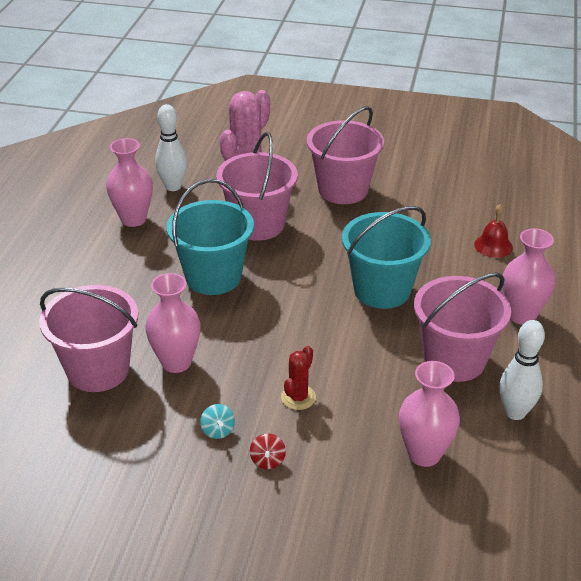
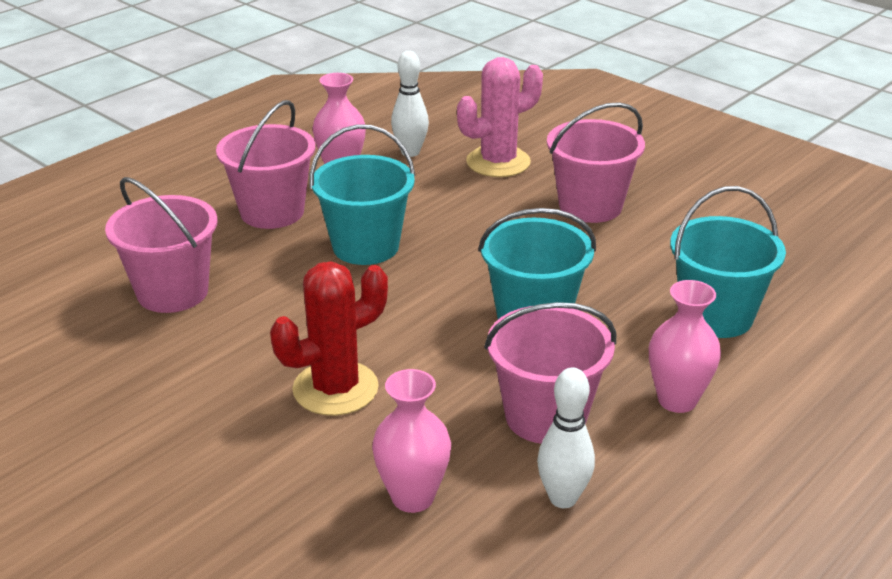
camera: 30 degrees right, 5 degrees down
pink vase [145,273,201,373] -> none
turquoise spinning top [200,404,235,439] -> none
pink bucket [216,132,298,241] -> pink bucket moved to [216,100,316,229]
red spinning top [250,433,286,469] -> none
red cactus [281,346,316,410] -> red cactus [270,262,388,416], size x1.98
red bell [474,204,513,258] -> turquoise bucket [670,186,786,338]

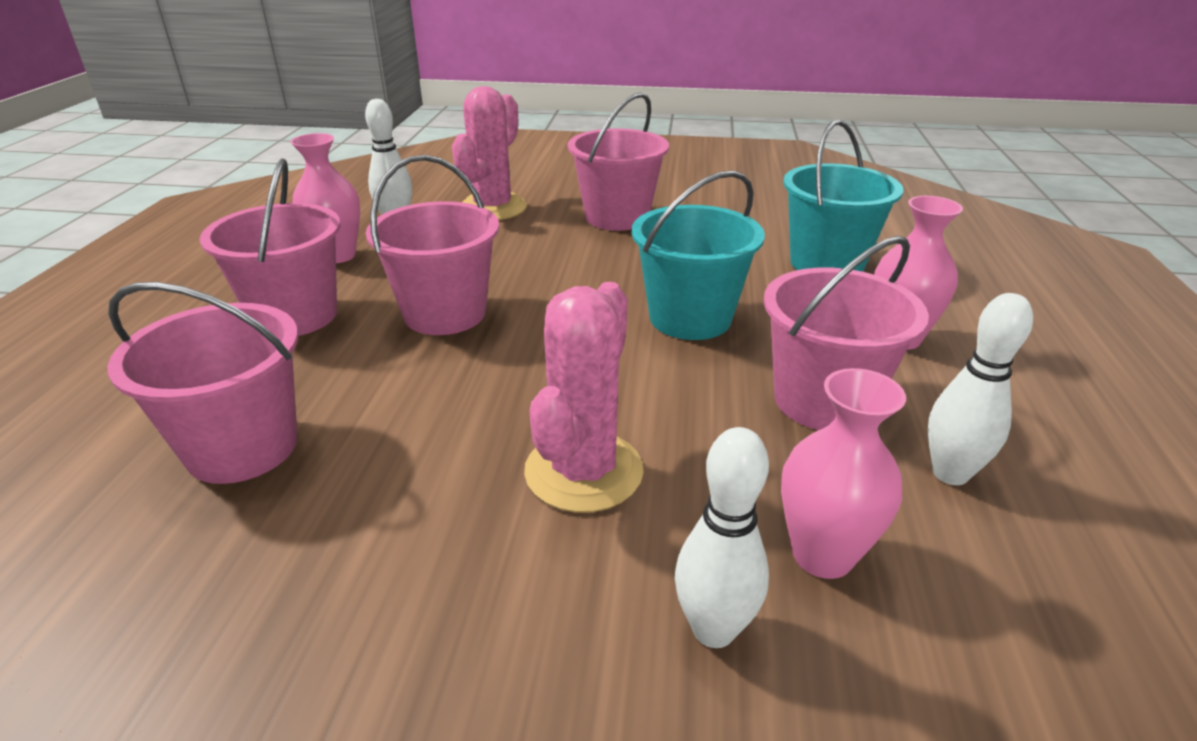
camera: 35 degrees left, 0 degrees up
red cactus [270,262,388,416] -> pink cactus [524,282,644,513]
turquoise bucket [309,124,415,265] -> pink bucket [366,155,499,335]
none -> white bowling pin [675,427,769,648]

